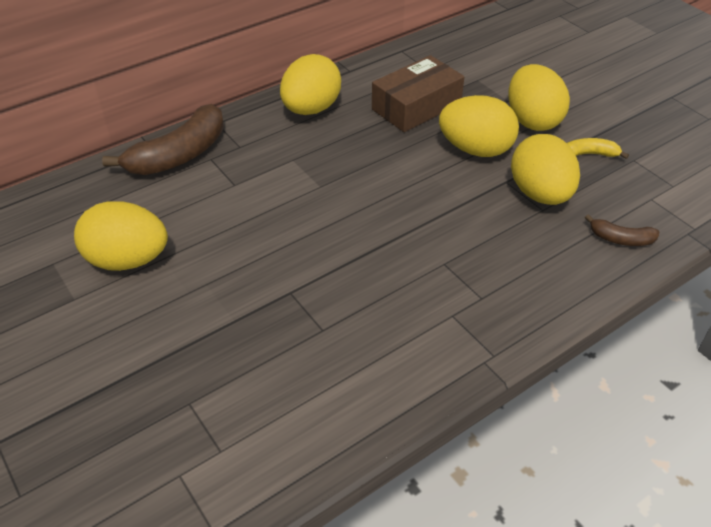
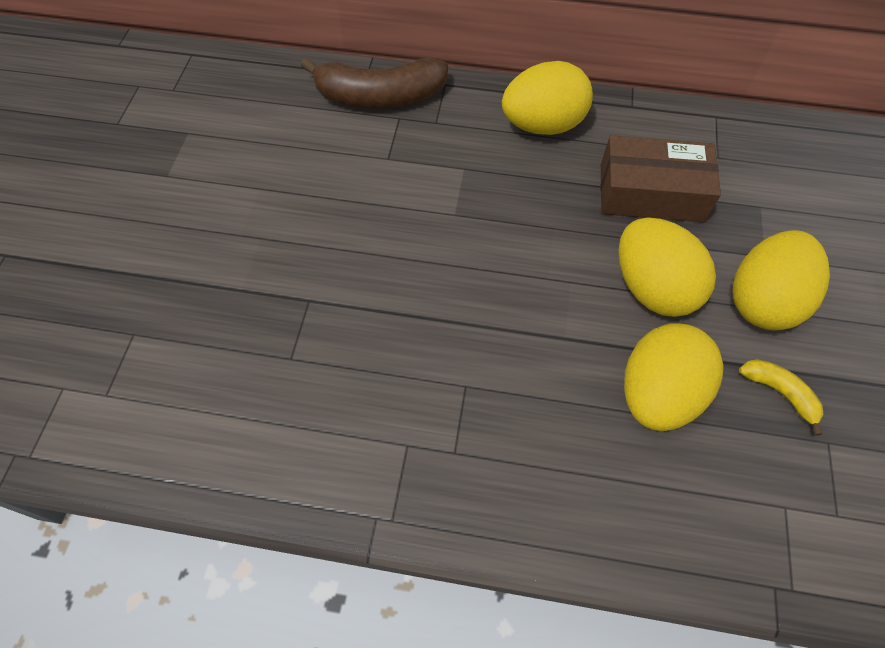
camera: 45 degrees right, 15 degrees up
yellow egg [74,201,168,271] -> none
brown banana [585,214,659,246] -> none

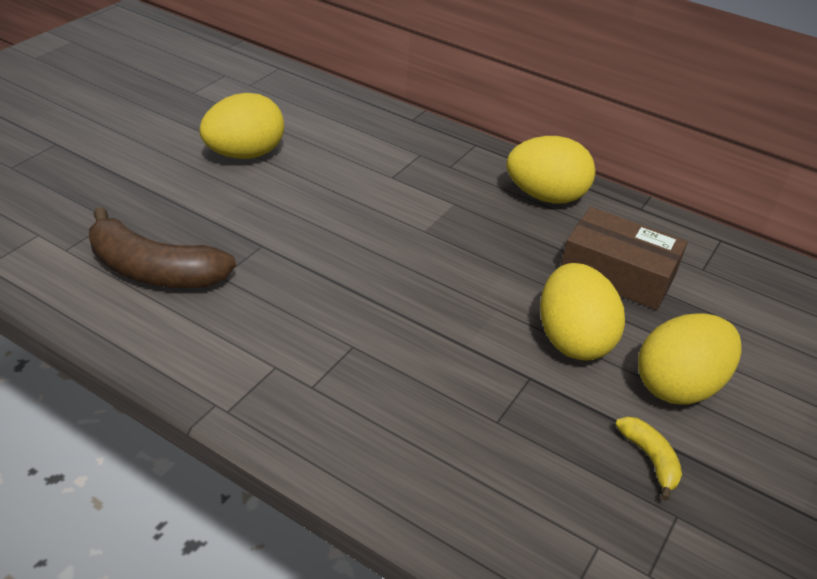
camera: 20 degrees right, 20 degrees down
brown banana [301,57,448,108] -> brown banana moved to [89,207,236,288]
yellow egg [624,323,724,431] -> yellow egg moved to [200,93,284,159]

